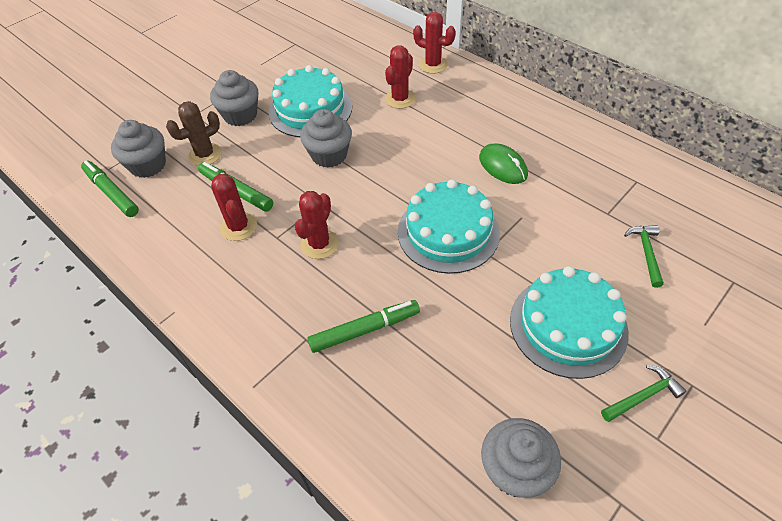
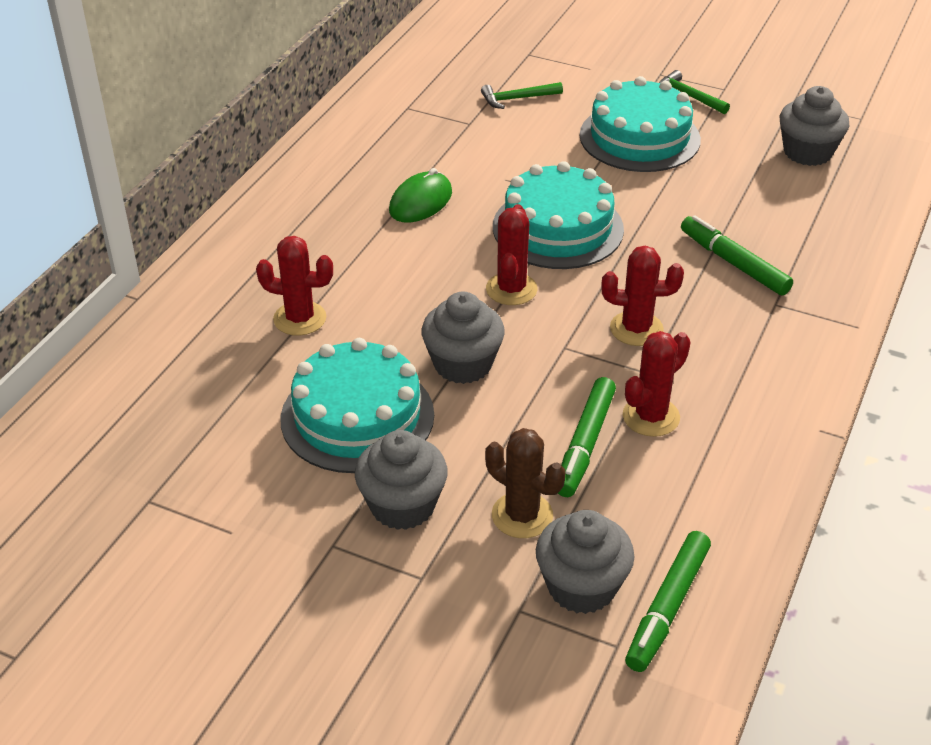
camera: 110 degrees left, 10 degrees down
red cactus [413,12,456,74] -> red cactus moved to [486,204,537,305]

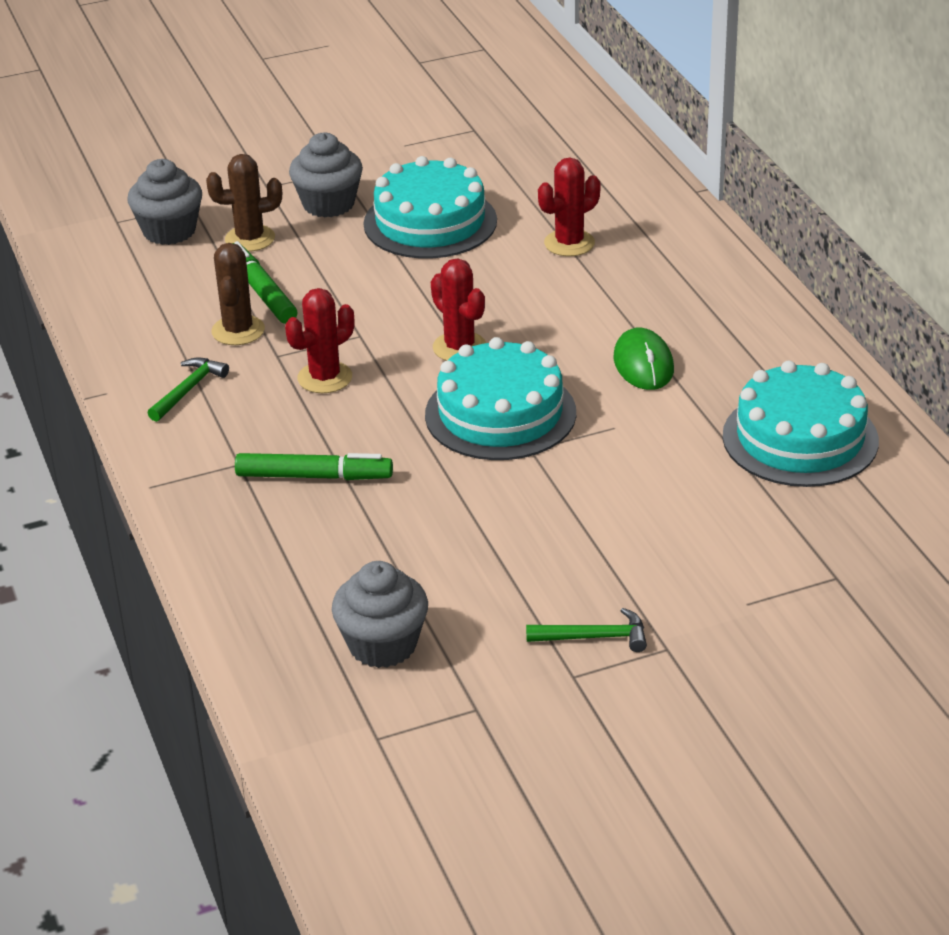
camera: 135 degrees right, 5 degrees down
grey cupcake [422,292,505,384] -> none
green hammer [481,82,563,109] -> green hammer moved to [148,358,229,422]
turquoise cake [580,76,701,172] -> turquoise cake moved to [723,361,879,487]
red cactus [623,331,691,437] -> brown cactus [211,243,265,345]
green marker [625,531,711,672] -> none

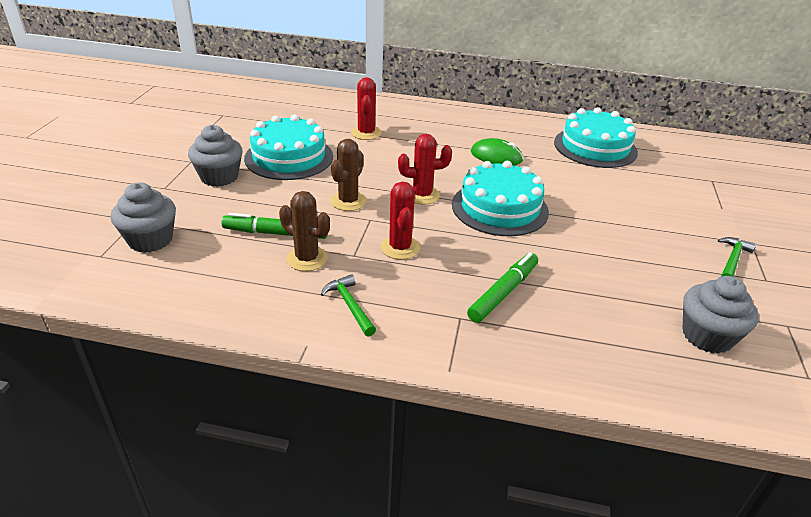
camera: 60 degrees left, 0 degrees up
brown cactus [206,154,282,252] -> brown cactus moved to [330,139,367,211]

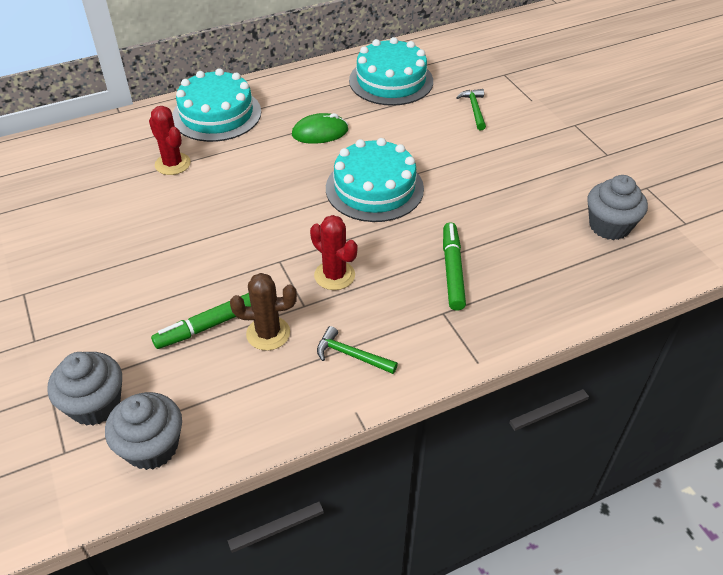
camera: 35 degrees left, 10 degrees up
grey cupcake [188,125,243,187] -> grey cupcake moved to [105,392,182,470]
turquoise cake [244,114,333,180] -> turquoise cake moved to [172,68,261,142]
brown cactus [330,139,367,211] -> none
red cactus [398,134,452,205] -> none
green hammer [718,237,756,277] -> green hammer moved to [456,89,486,130]

